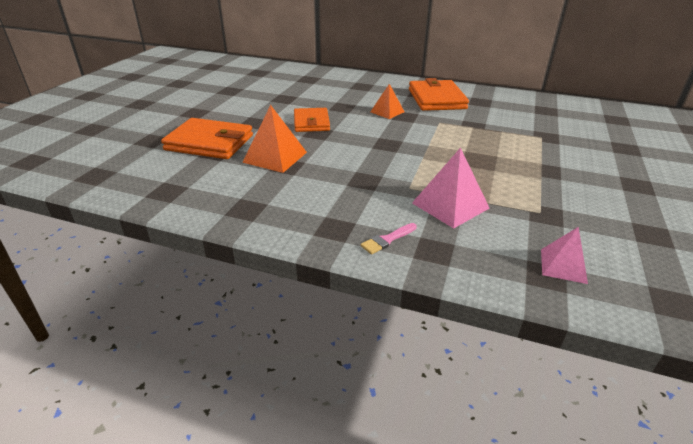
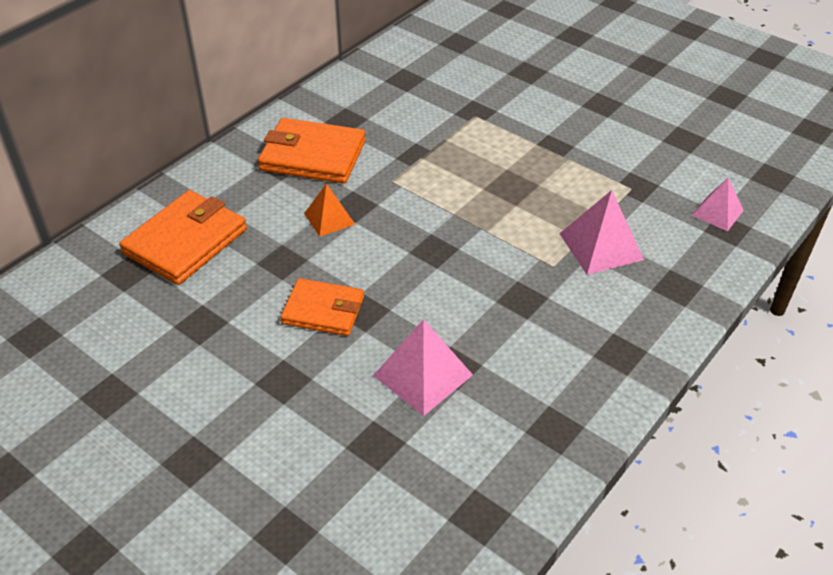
camera: 70 degrees left, 10 degrees up
orange wallet [161,118,253,159] -> orange wallet moved to [119,190,247,285]
orange pyramid [242,105,307,173] -> pink pyramid [373,319,473,416]
pink brush [361,223,417,254] -> none

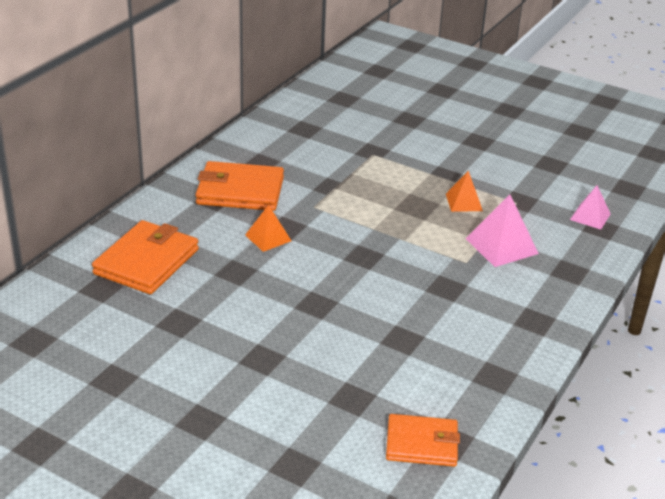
camera: 10 degrees left, 10 degrees down
orange wallet [280,278,364,336] -> orange wallet moved to [386,414,460,467]
pink pyramid [373,319,473,416] -> none
none -> orange pyramid [446,171,483,212]

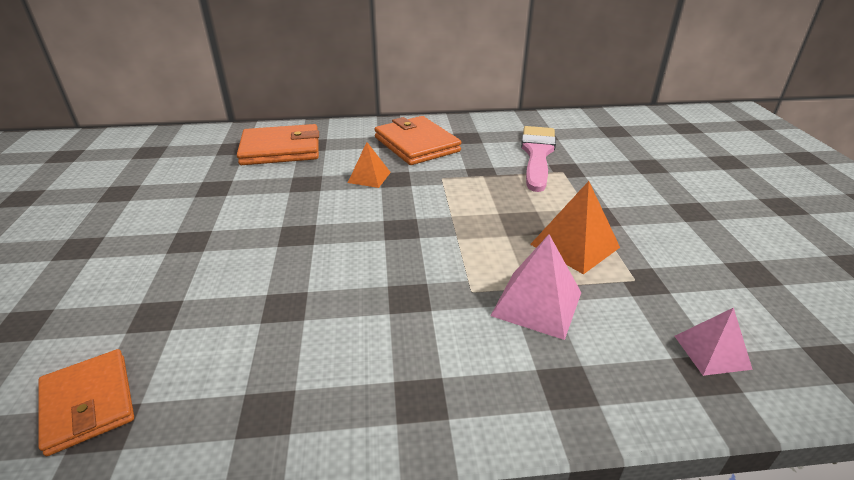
camera: 55 degrees right, 0 degrees up
orange pyramid [446,171,483,212] -> orange pyramid [530,181,620,274], size x1.56
none -> pink brush [521,126,556,192]

